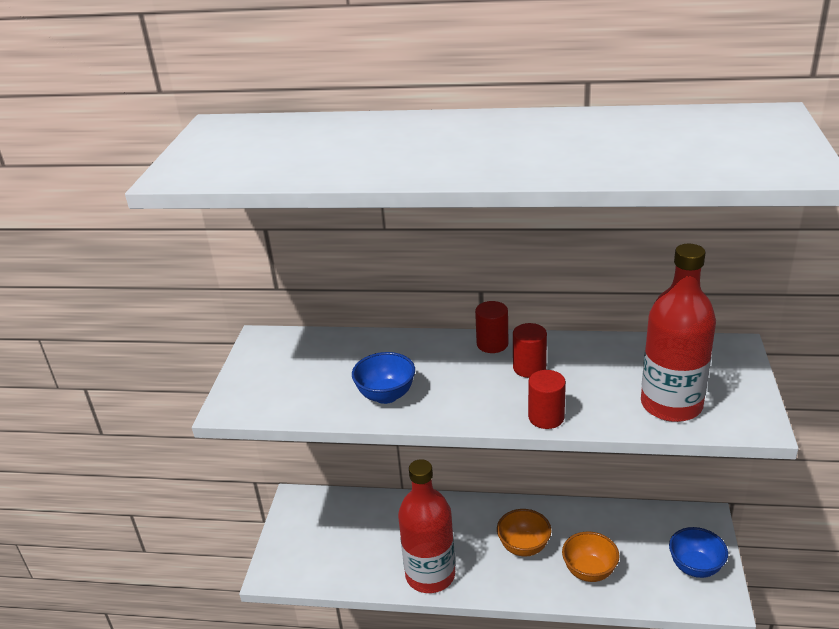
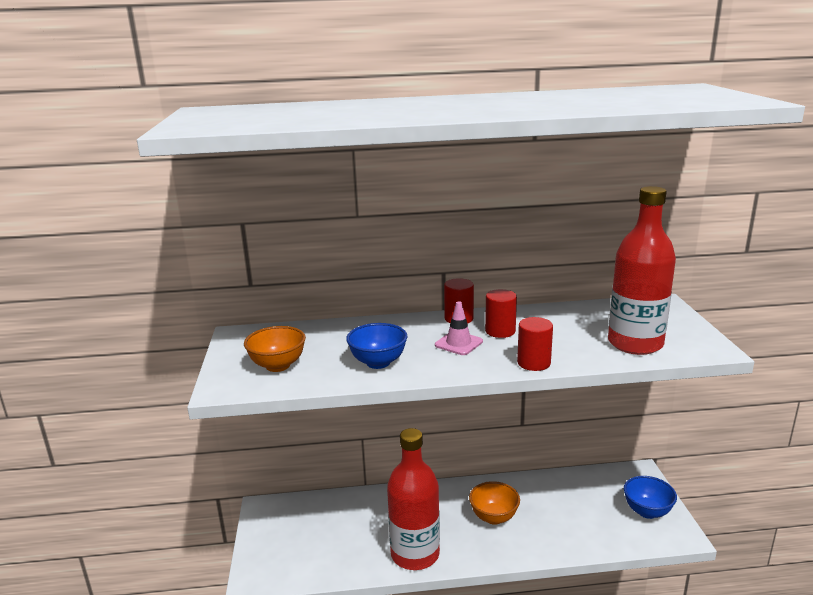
camera: 15 degrees left, 10 degrees down
orange bowl [562,531,619,582] -> orange bowl moved to [244,326,306,372]
none -> pink traffic cone [435,301,483,355]

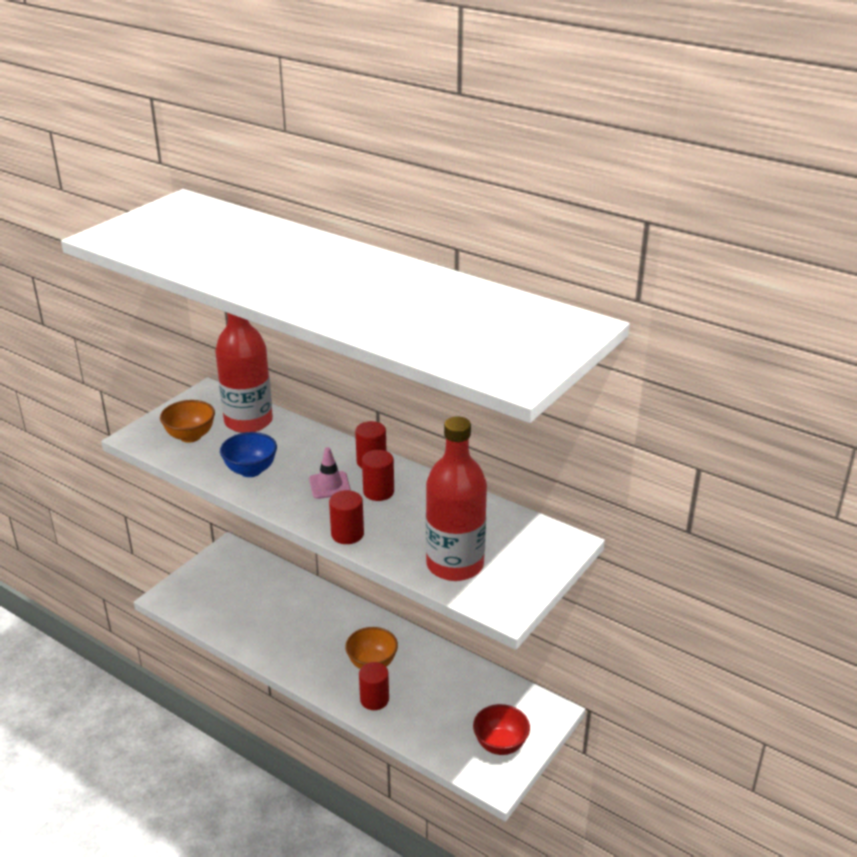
camera: 40 degrees right, 10 degrees up
red bottle [387,428,440,570] -> red bottle moved to [215,313,273,433]
blue bowl [624,476,677,519] -> red bowl [473,704,530,755]
none -> red cylinder [359,662,389,710]

